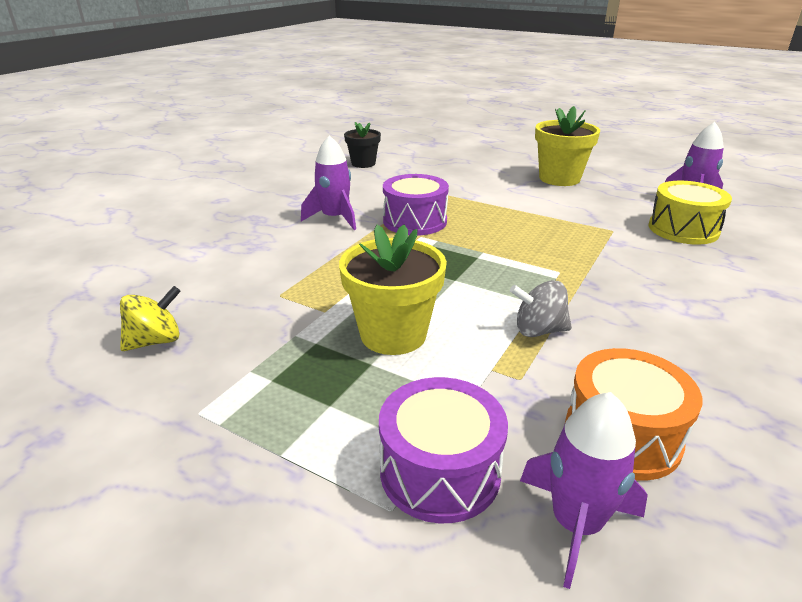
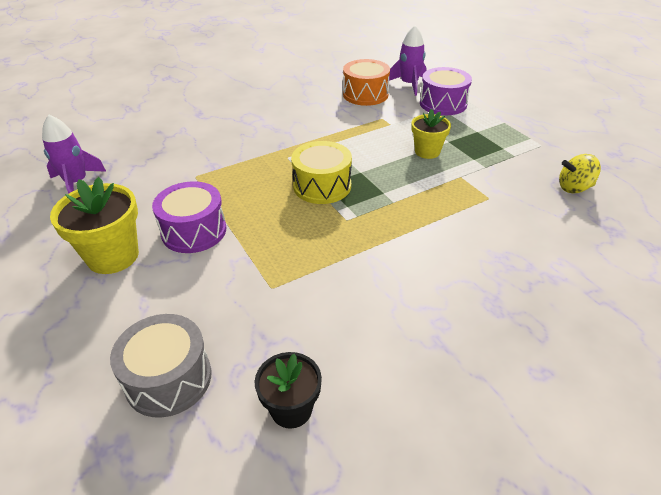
camera: 150 degrees left, 10 degrees up
purple rocket [301,135,356,230] -> none
yellow flower pot [339,225,447,355] -> yellow flower pot [411,109,451,159], size x0.63
purple drum [383,174,449,235] -> purple drum moved to [152,181,226,253]
grey spinning top [510,280,572,337] -> none
yellow drum [649,181,732,245] -> yellow drum moved to [291,141,352,204]
none -> grey drum [110,314,211,418]

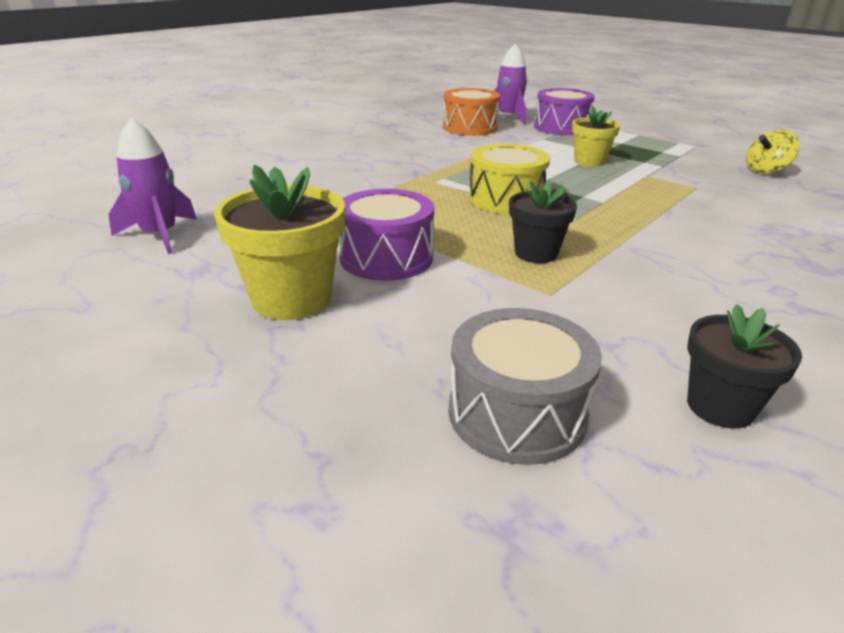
camera: 20 degrees left, 10 degrees down
none -> black flower pot [509,179,577,263]

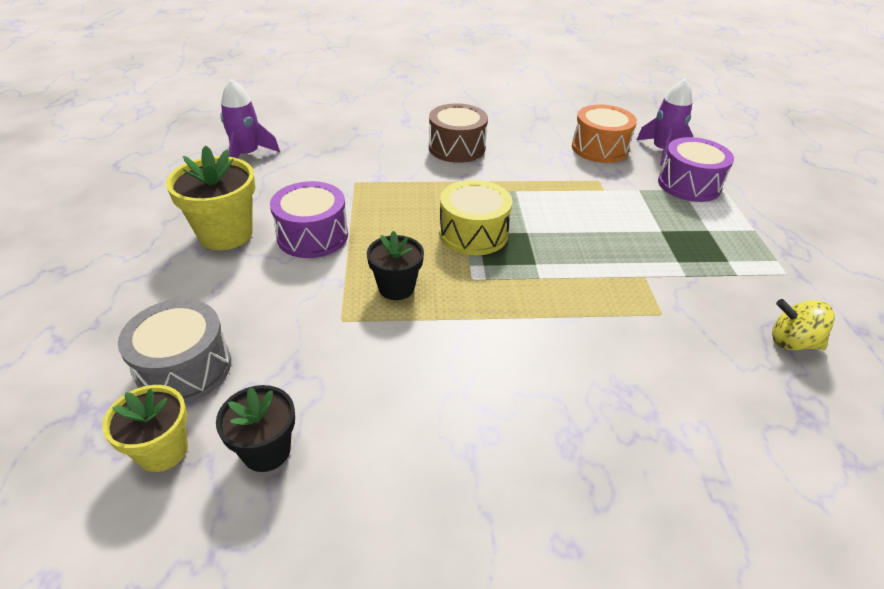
camera: 45 degrees right, 10 degrees up
yellow flower pot [572,107,620,167] -> yellow flower pot moved to [102,385,188,472]
none -> brown drum [429,103,488,163]

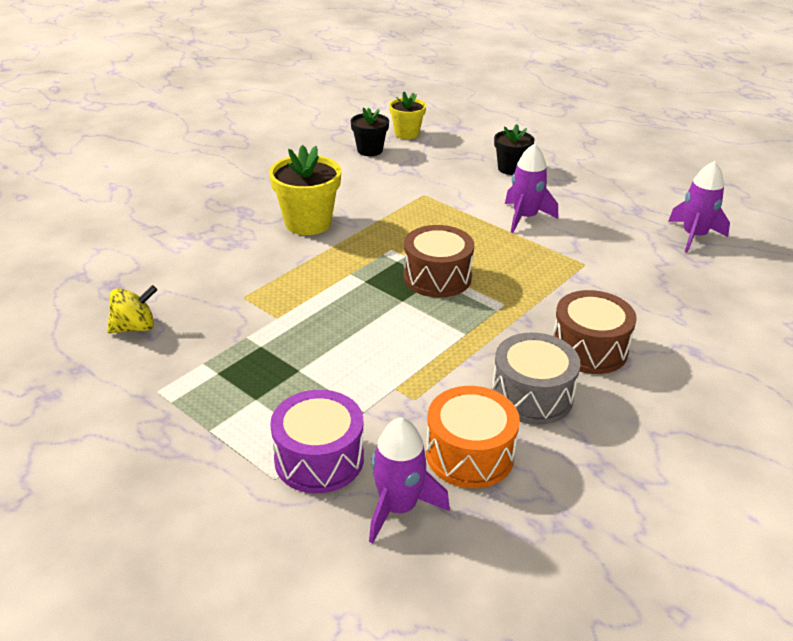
camera: 135 degrees right, 5 degrees down
grey drum [118,299,231,403] -> grey drum moved to [492,333,581,425]
yellow flower pot [166,145,256,250] -> yellow flower pot moved to [269,145,341,235]
purple drum [270,181,348,258] -> purple rocket [505,143,558,233]
black flower pot [367,231,424,300] -> black flower pot moved to [494,124,535,175]
yellow drum [439,180,512,255] -> brown drum [403,225,474,298]

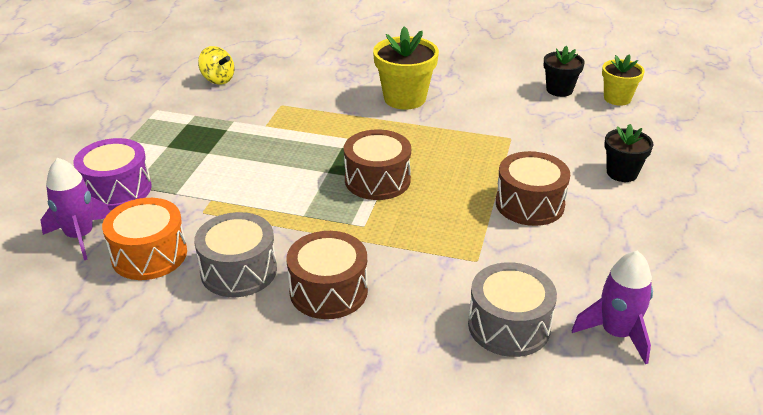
camera: 65 degrees right, 0 degrees up
purple rocket [505,143,558,233] -> brown drum [496,151,570,226]
none -> grey drum [468,262,557,357]

